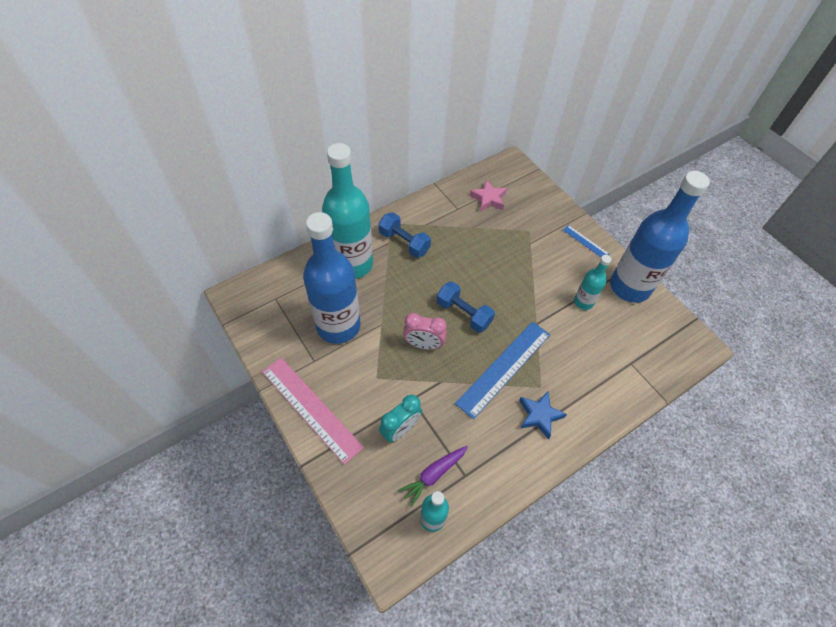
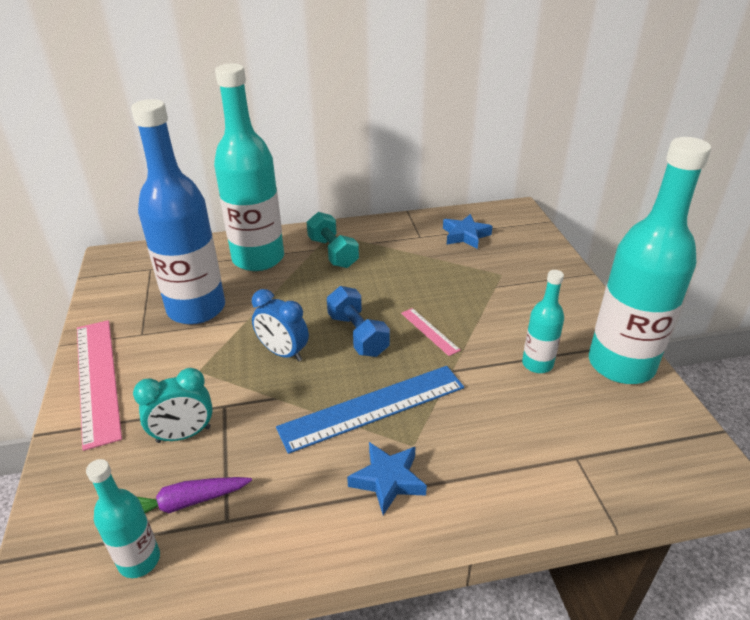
camera: 25 degrees right, 20 degrees down
blue dumbbell [378,212,431,258] -> turquoise dumbbell [307,212,359,268]
pink clock [403,313,447,350] -> blue clock [252,289,309,362]
pink star [469,179,507,212] -> blue star [443,214,493,249]
blue ruler [563,225,609,257] -> none
blue bottle [610,171,710,303] -> turquoise bottle [589,137,711,384]
none -> pink ruler [401,308,461,356]

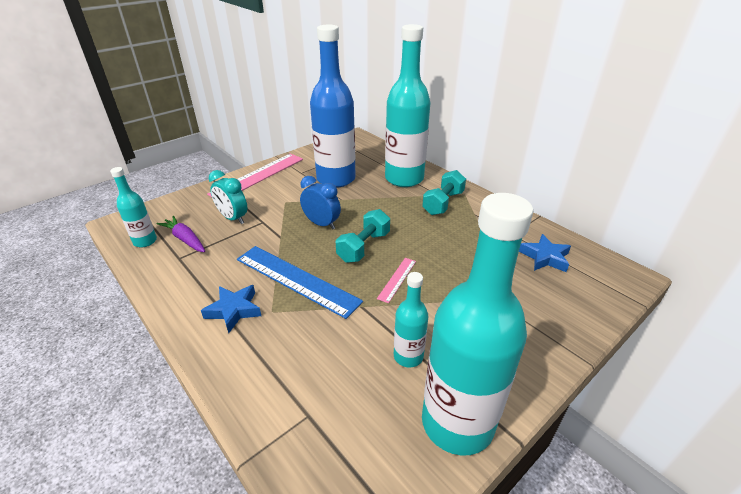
camera: 60 degrees right, 0 degrees up
blue clock [252,289,309,362] -> blue clock turned 120 degrees clockwise [300,176,341,229]
blue dumbbell [327,286,390,357] -> turquoise dumbbell [336,209,390,263]

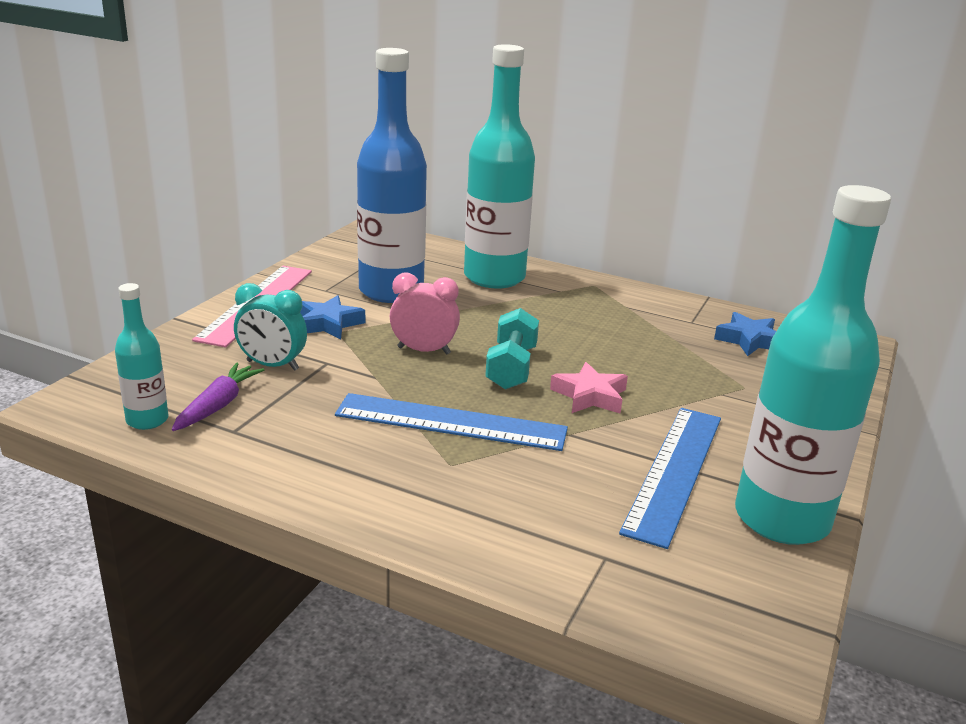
camera: 25 degrees left, 10 degrees down
purple carrot [157,216,205,252] -> purple carrot turned 90 degrees clockwise [172,363,264,431]
blue star [201,285,261,333] -> blue star moved to [300,295,365,339]
blue clock [300,176,341,229] -> pink clock [390,273,460,355]
pink ruler [377,258,416,303] -> pink star [550,362,628,413]
turquoise bottle [394,272,429,367] -> blue ruler [619,408,721,549]
turquoise dumbbell [422,170,466,215] -> none

